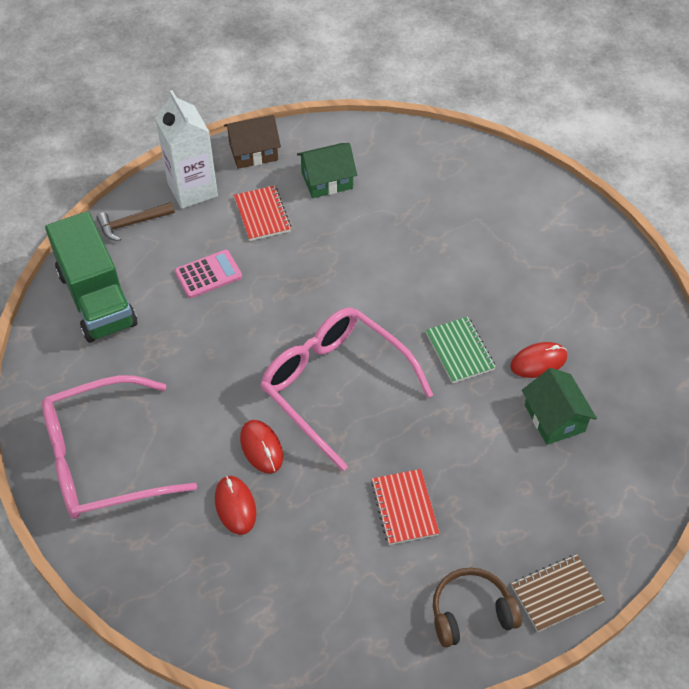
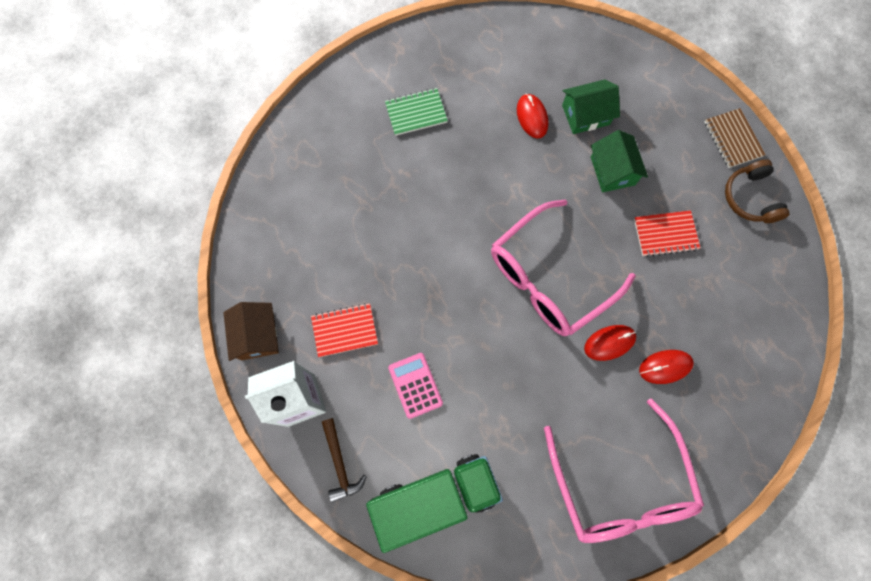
camera: 85 degrees left, 20 degrees up
green house [297,143,357,198] -> green house moved to [591,130,648,192]
green notebook [426,317,496,383] -> green notebook moved to [385,88,448,136]

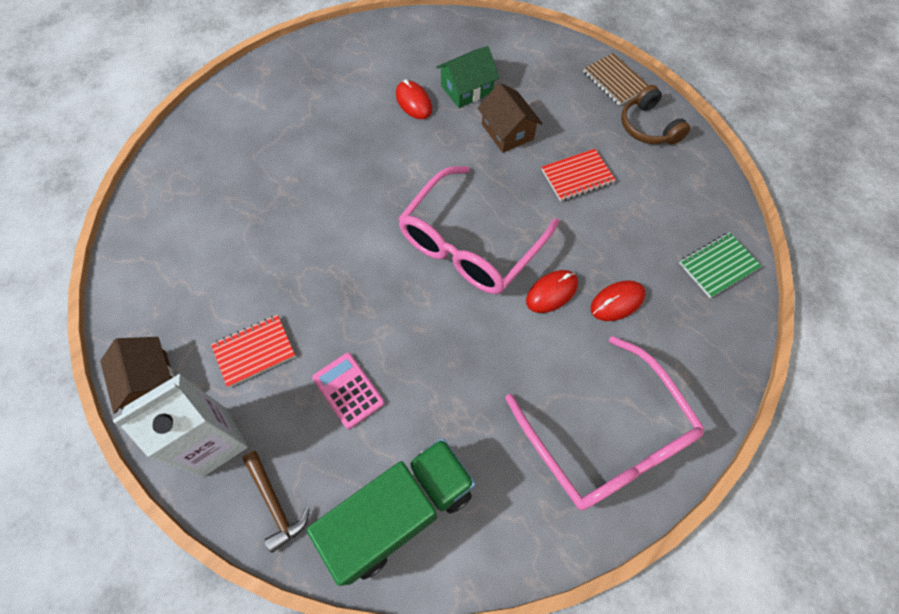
camera: 15 degrees left, 10 degrees down
green notebook [385,88,448,136] -> green notebook moved to [679,232,762,298]
green house [591,130,648,192] -> brown house [478,83,543,153]

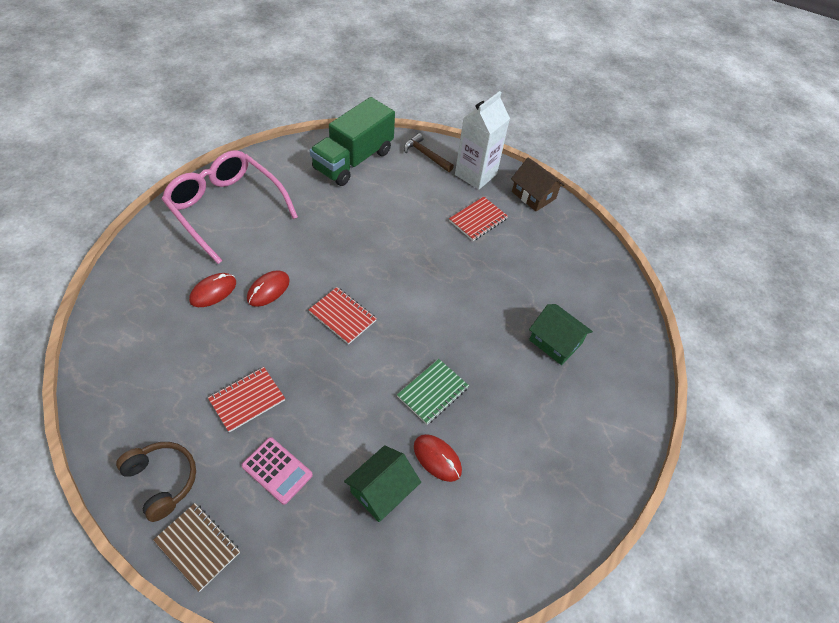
camera: 160 degrees right, 10 degrees down
pink calculator [312,353,384,429] -> pink calculator moved to [242,437,313,505]
pink glasses [398,166,559,294] -> red notebook [309,287,377,345]
brown house [478,83,543,153] -> none
green notebook [679,232,762,298] -> green notebook moved to [397,359,469,424]
none -> green house [529,304,593,365]

